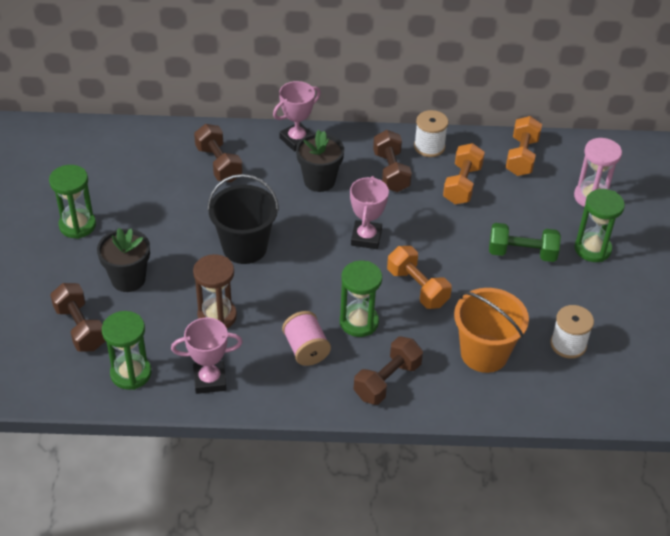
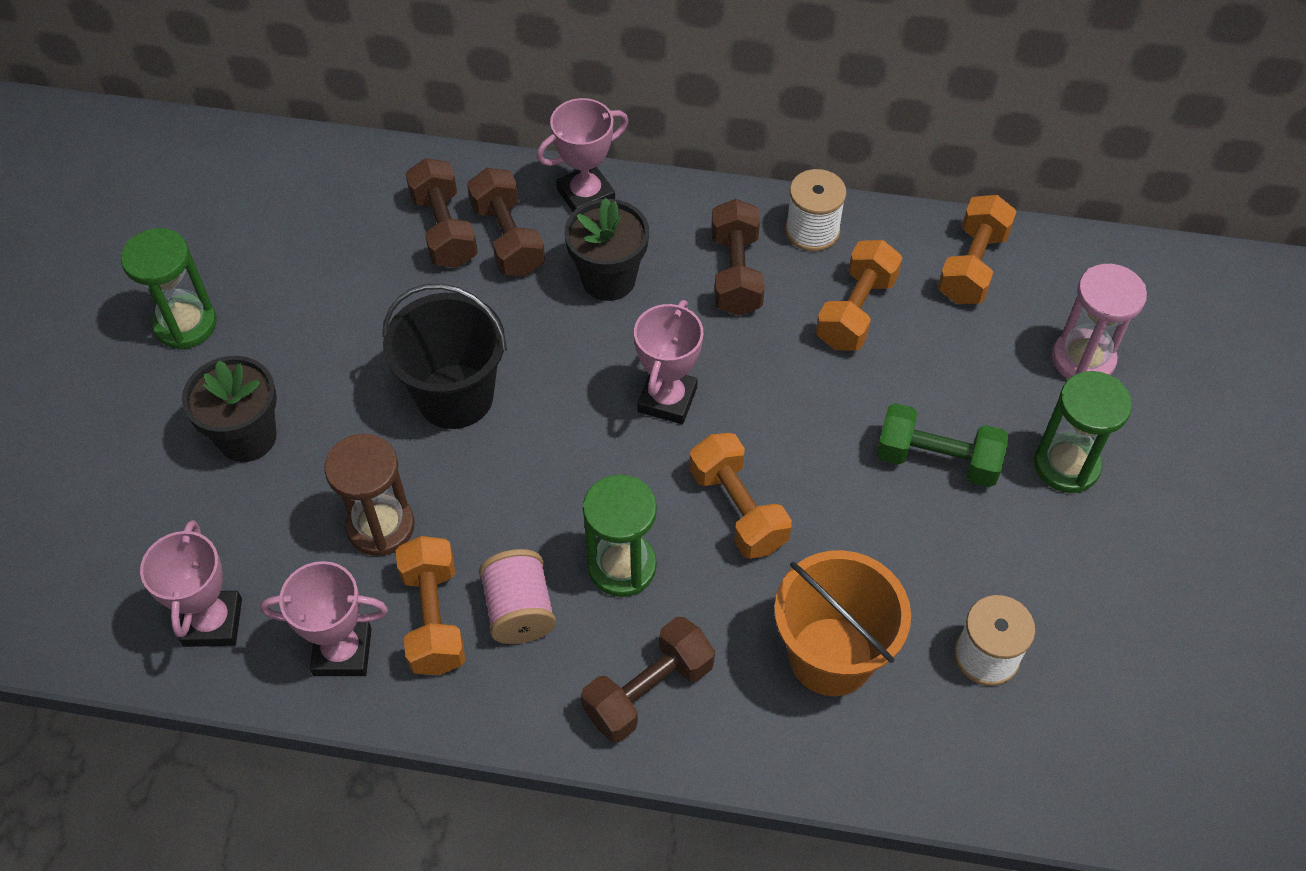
camera: 10 degrees right, 10 degrees up
brown dumbbell [50,283,105,352] -> brown dumbbell moved to [467,168,545,276]
green hourglass [102,311,151,390] -> pink trophy [140,520,242,647]
none -> orange dumbbell [396,536,465,675]

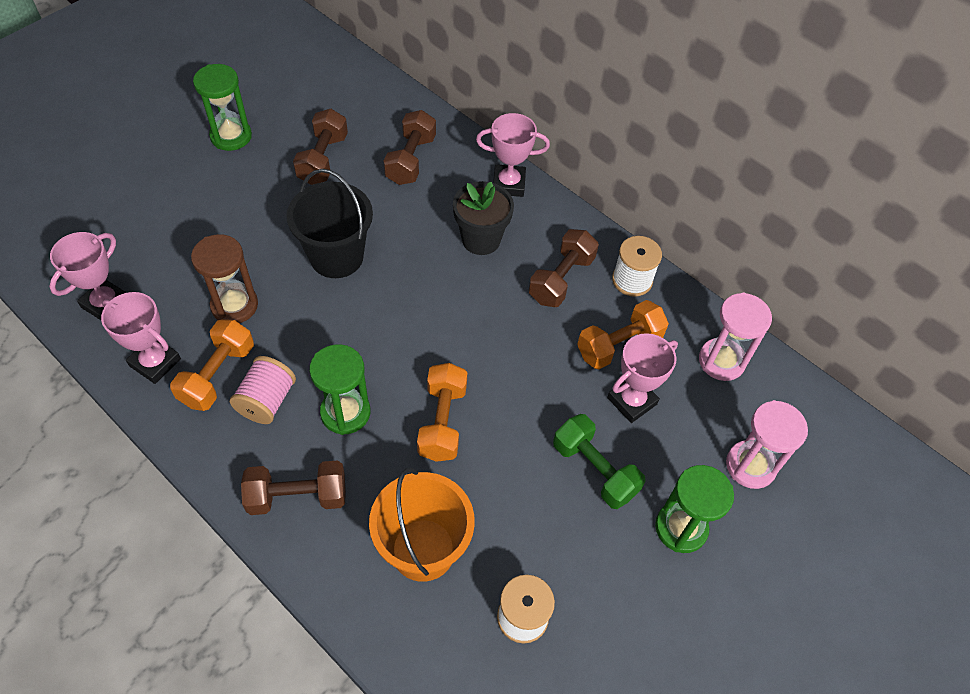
camera: 30 degrees right, 0 degrees up
black flower pot [182,356,277,462] -> none
brown dumbbell [467,168,545,276] -> brown dumbbell moved to [293,109,348,185]
pink trophy [634,300,703,424] -> pink trophy moved to [607,333,678,423]
orange dumbbell [938,195,1017,304] -> pink hourglass [699,293,772,381]

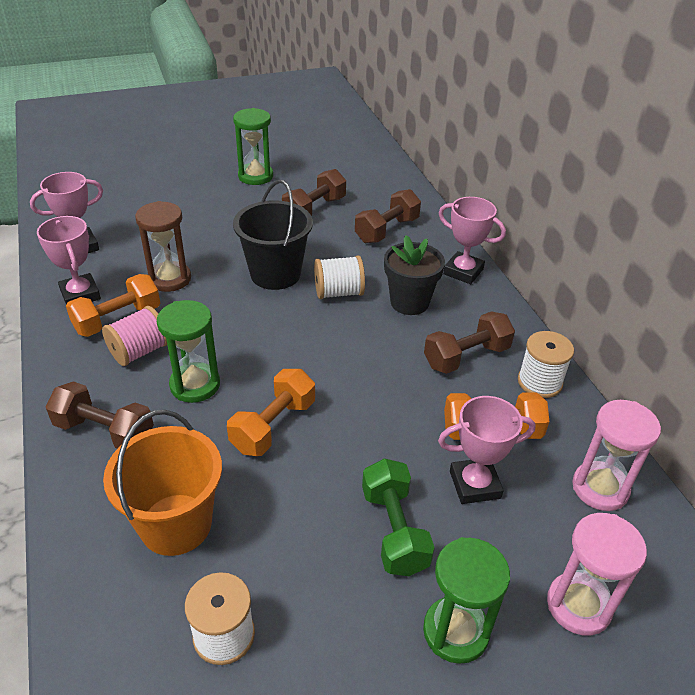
camera: 30 degrees right, 15 degrees down
none -> white spool [314,255,365,299]

